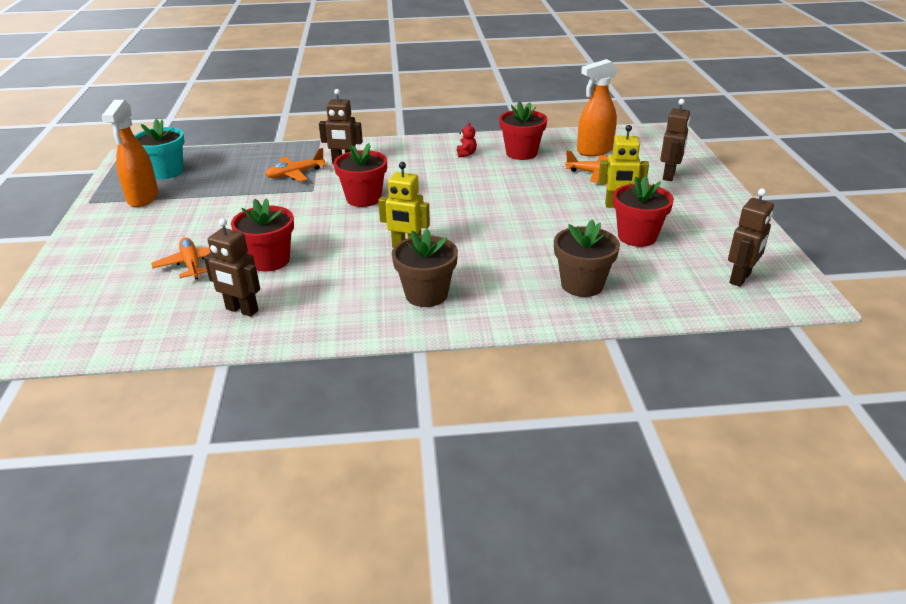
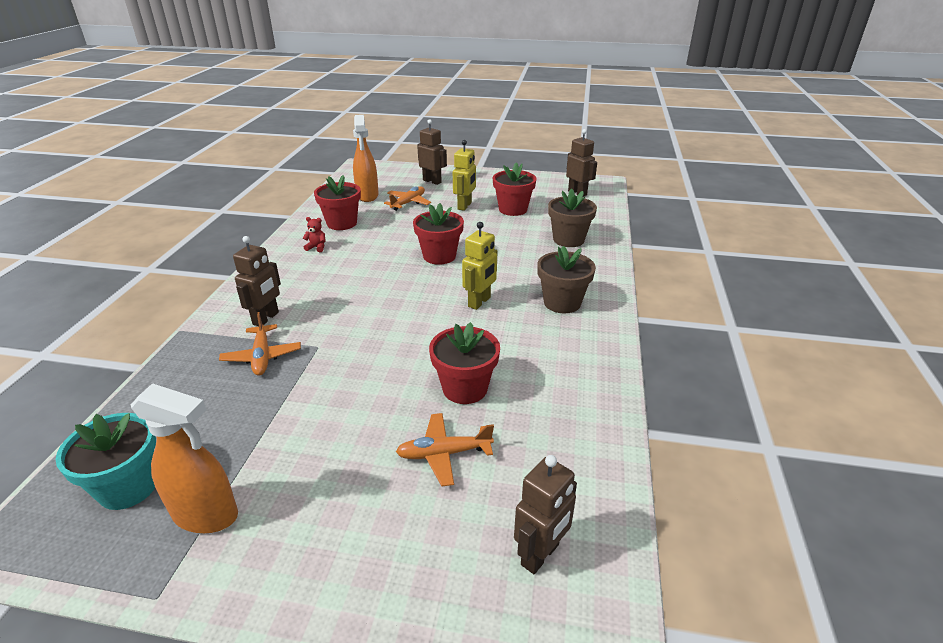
camera: 75 degrees left, 0 degrees up
brown robot [204,218,260,317] -> brown robot moved to [514,455,577,574]
red flower pot [334,143,387,207] -> red flower pot moved to [413,203,464,265]

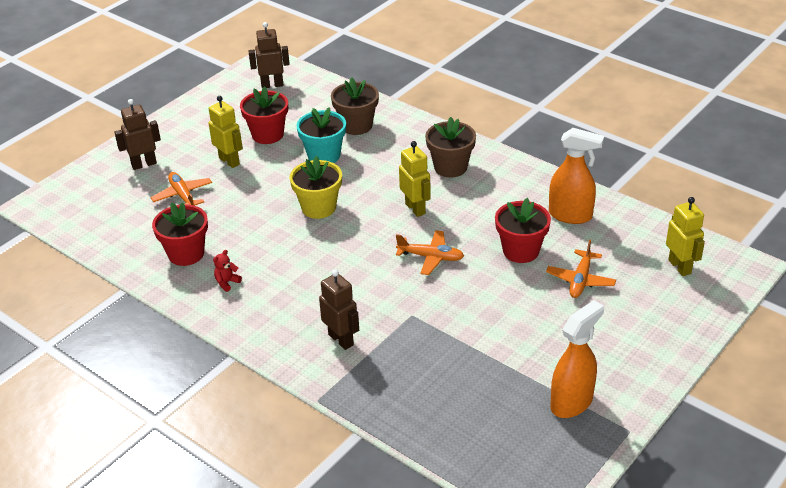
camera: 60 degrees left, 5 degrees up
turquoise flower pot [55,413,156,510] -> turquoise flower pot moved to [297,107,346,163]
orange plane [219,312,301,376] -> orange plane moved to [396,230,464,275]
orange spray bottle [353,115,379,202] -> orange spray bottle moved to [549,128,604,224]
red flower pot [413,203,464,265] -> yellow flower pot [290,156,342,219]
brown robot [514,455,577,574] -> yellow robot [666,197,705,276]

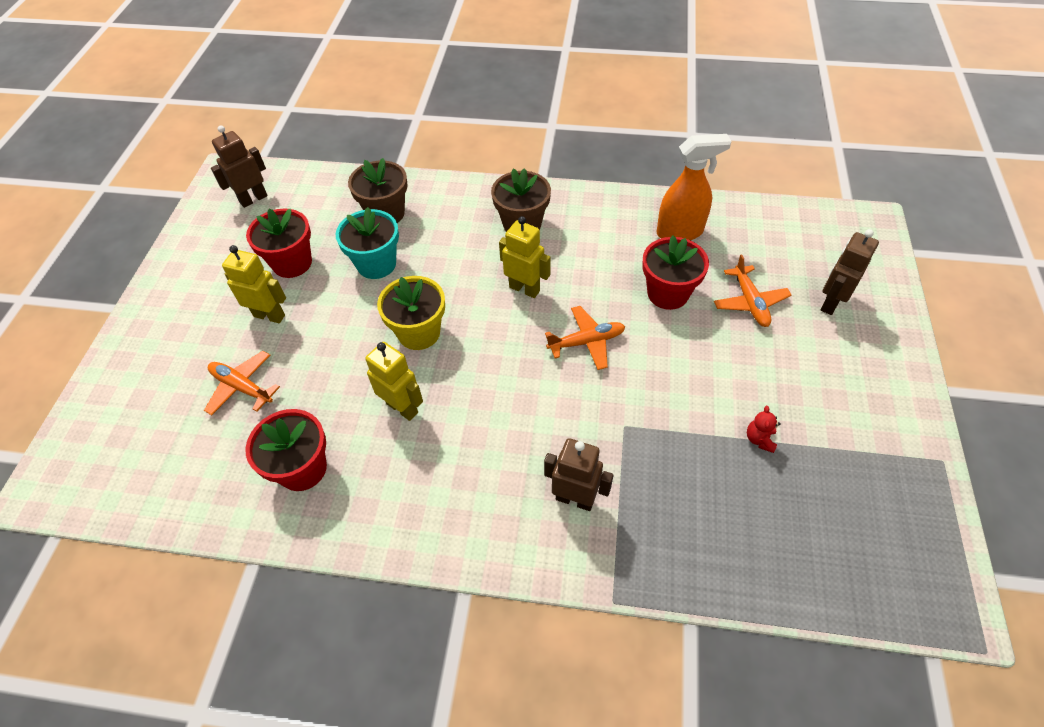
camera: 30 degrees left, 15 degrees up
brown robot [114,99,161,170] -> brown robot moved to [820,229,879,315]
red teddy bear [213,250,242,292] -> red teddy bear moved to [747,406,781,453]
orange spray bottle [550,300,604,418] -> none
yellow robot [666,197,705,276] -> yellow robot moved to [365,342,423,421]

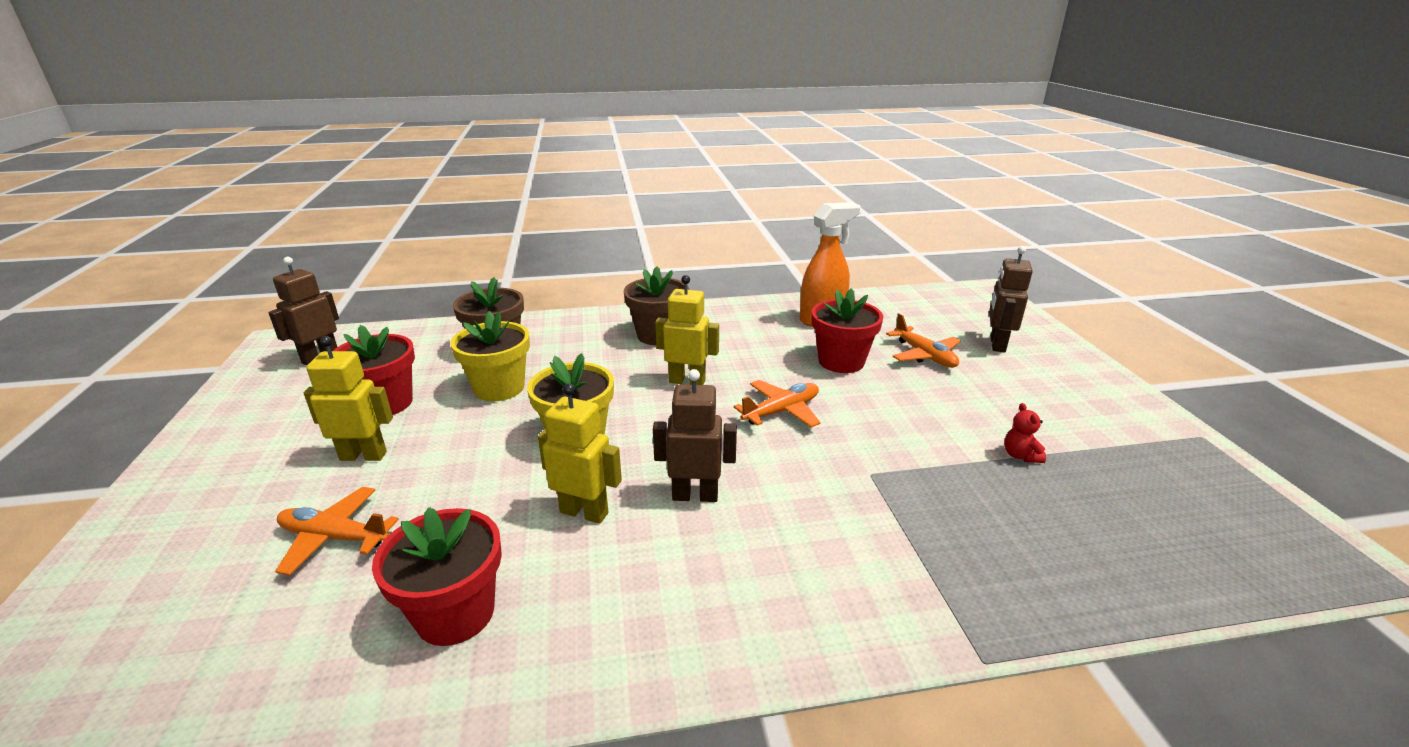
camera: 20 degrees left, 25 degrees down
turquoise flower pot [336,207,399,279] -> yellow flower pot [451,311,530,401]
brown robot [544,438,614,511] -> brown robot moved to [653,369,737,502]

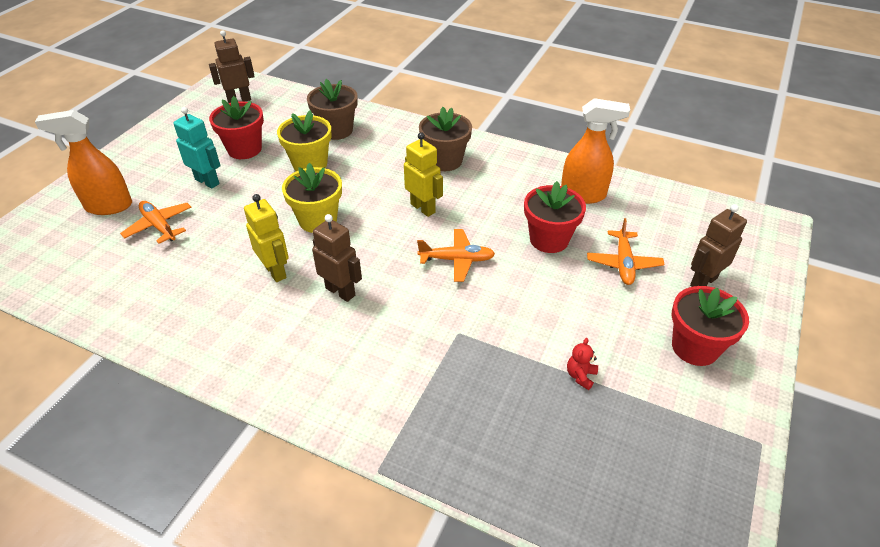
camera: 35 degrees right, 15 degrees up
yellow robot [304,336,393,461] -> turquoise robot [173,107,220,189]
red flower pot [372,507,502,646] -> red flower pot moved to [672,286,749,366]
none -> orange spray bottle [35,110,132,215]

